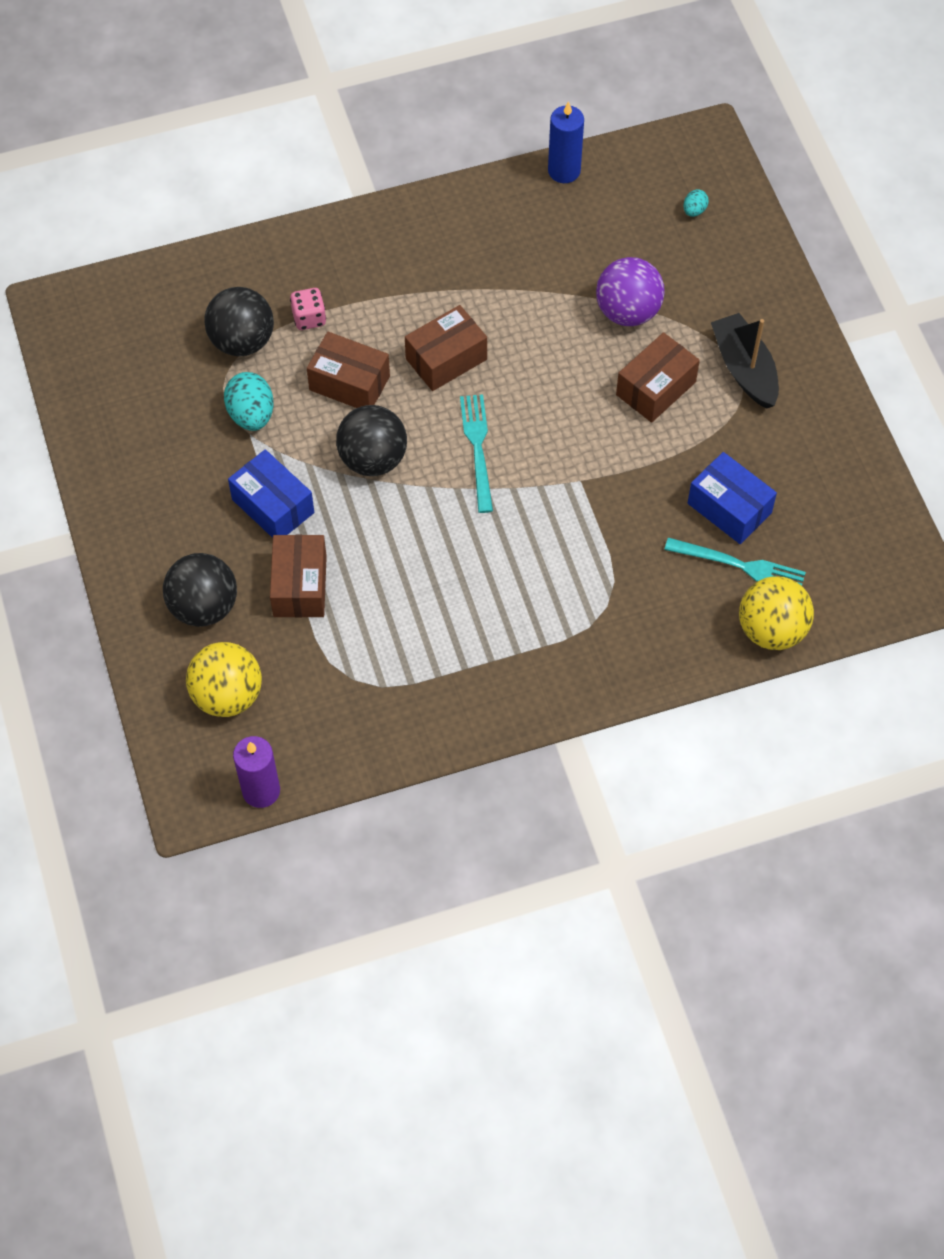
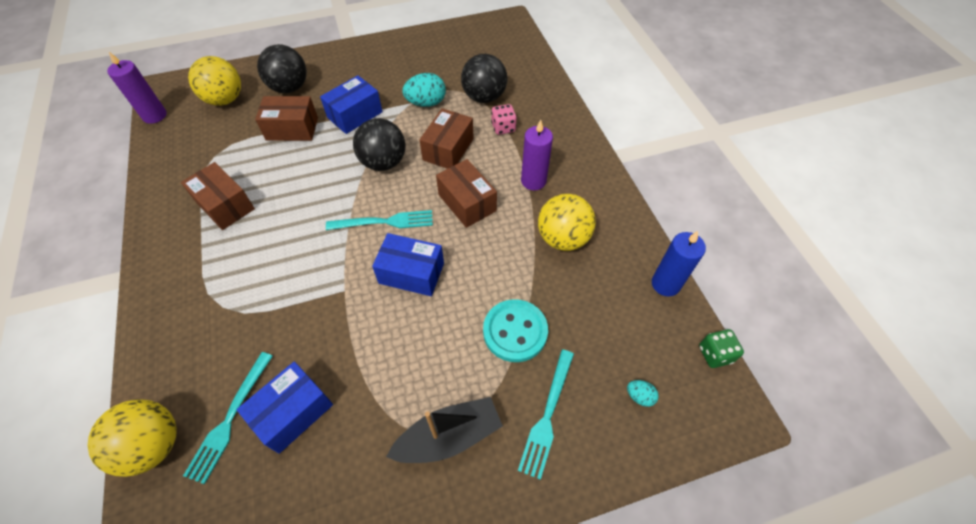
camera: 90 degrees right, 5 degrees down
purple ball [596,257,665,326] -> turquoise button [483,299,548,362]
brown box [616,332,700,423] -> brown box moved to [181,162,255,230]
none -> blue box [372,233,444,296]
none -> turquoise fork [518,349,574,480]
none -> purple candle [521,120,553,190]
none -> yellow ball [538,194,596,251]
none -> green dice [699,329,744,368]

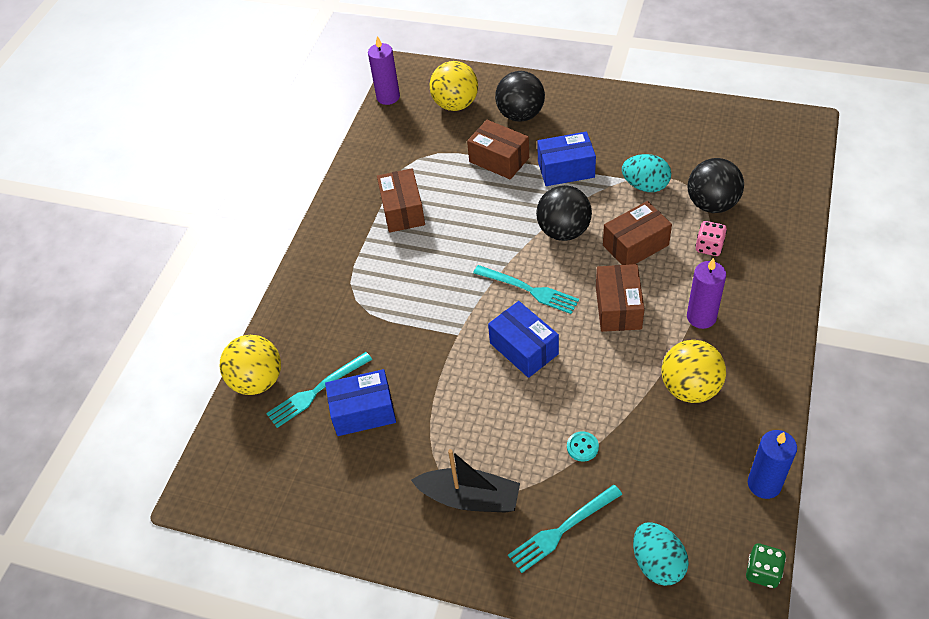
camera: 40 degrees right, 5 degrees down
turquoise button [483,299,548,362] -> turquoise button [567,431,599,462], size x0.47
turquoise egg [627,380,659,407] -> turquoise egg [633,522,689,586], size x1.96

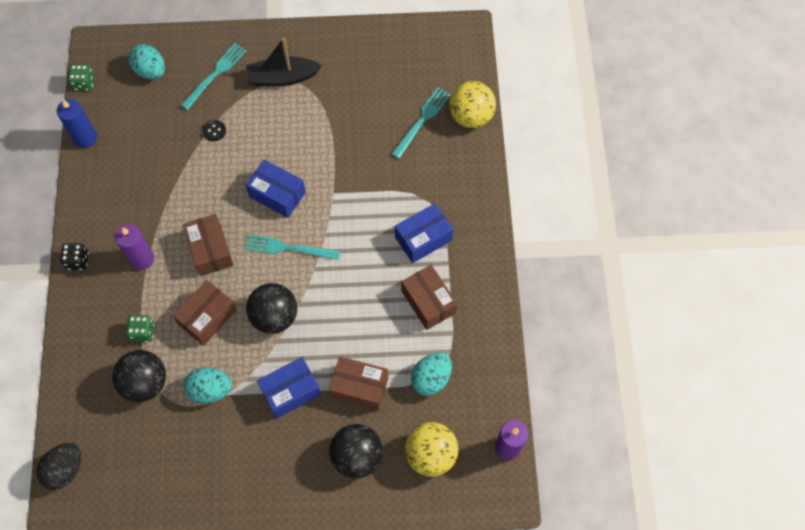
camera: 155 degrees right, 15 degrees up
blue box [325,369,396,436] -> blue box moved to [395,203,454,263]
turquoise button [567,431,599,462] -> black button [203,120,226,141]
yellow ball [662,340,726,403] -> none
pink dice [695,221,727,256] -> green dice [126,315,155,342]
none -> black egg [36,443,81,490]
none -> black dice [60,243,89,270]
none -> turquoise egg [411,352,452,396]

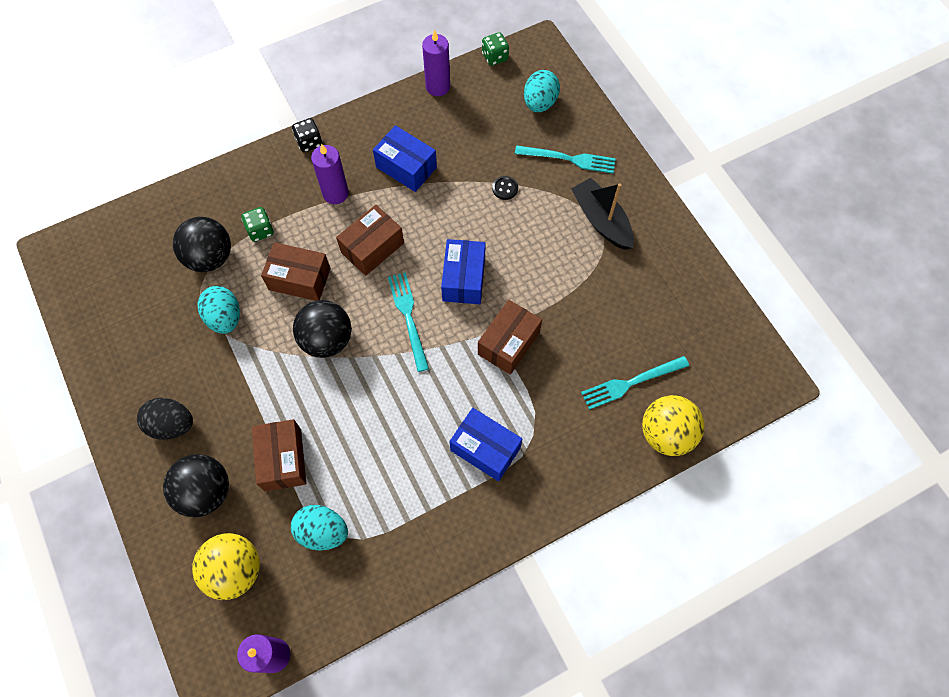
camera: 65 degrees right, 0 degrees up
black egg [36,443,81,490] -> black egg moved to [137,398,193,440]
blue candle [57,99,97,148] -> purple candle [422,30,450,96]
blue box [257,357,321,419] -> blue box moved to [373,125,437,192]
turquoise fork [392,87,451,159] -> turquoise fork turned 150 degrees clockwise [581,356,689,410]
brown box [402,265,457,330] -> brown box moved to [478,300,542,375]

